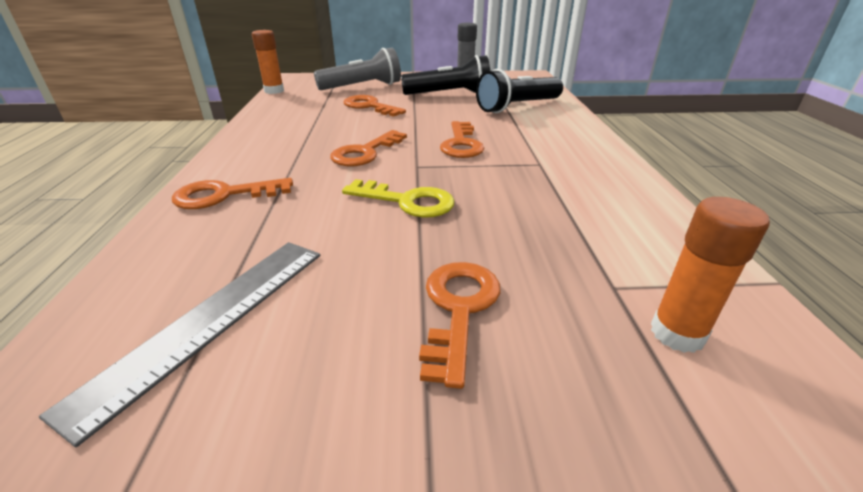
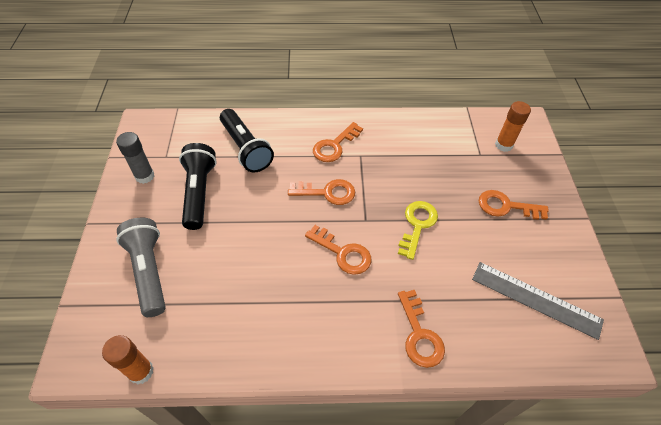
camera: 90 degrees left, 20 degrees up
orange key [344,95,406,117] -> orange key moved to [313,122,363,162]

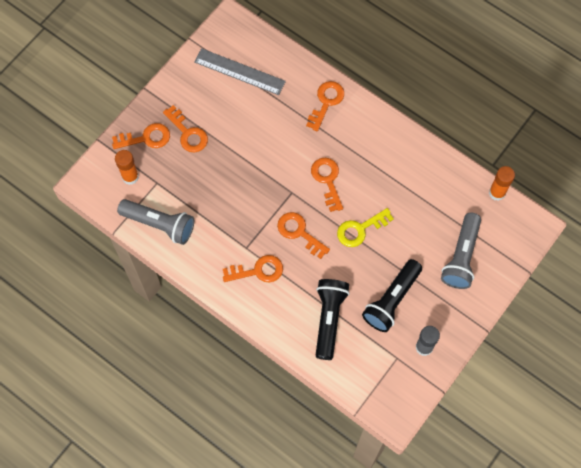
camera: 140 degrees left, 15 degrees up
yellow key [398,201,438,260] -> yellow key moved to [337,208,394,247]
grey ruler [472,262,604,340] -> grey ruler turned 45 degrees counterclockwise [194,48,286,95]
none -> orange key [112,123,170,149]
none -> grey flashlight [117,199,194,245]

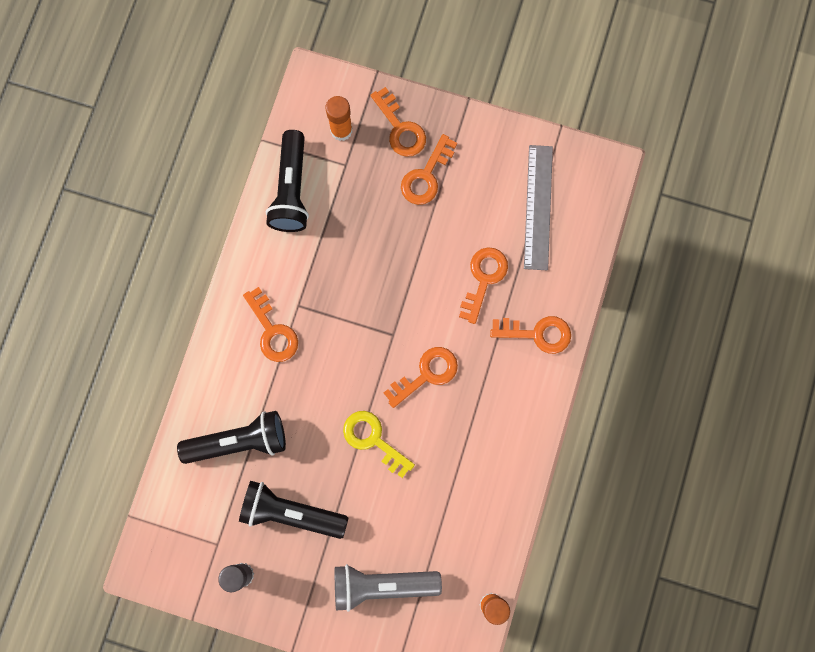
camera: 70 degrees right, 10 degrees up
grey flashlight [117,199,194,245] -> black flashlight [266,130,309,232]
orange key [277,212,330,259] -> orange key moved to [459,247,508,324]

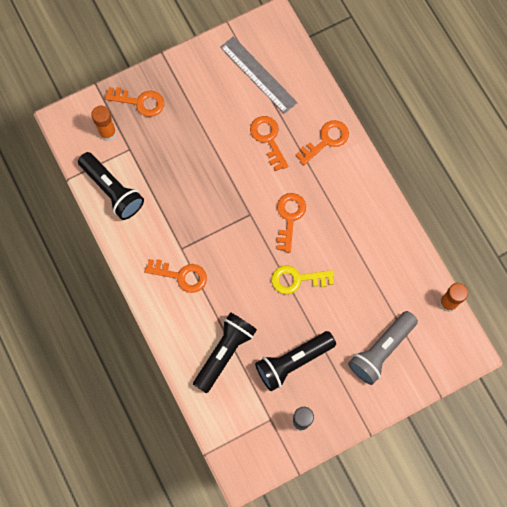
camera: 45 degrees left, 5 degrees down
orange key [401,134,457,205] -> none

